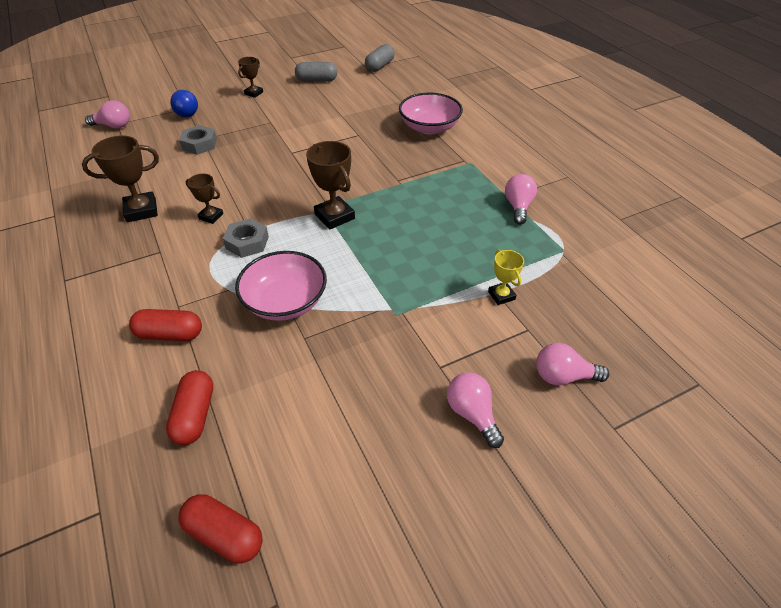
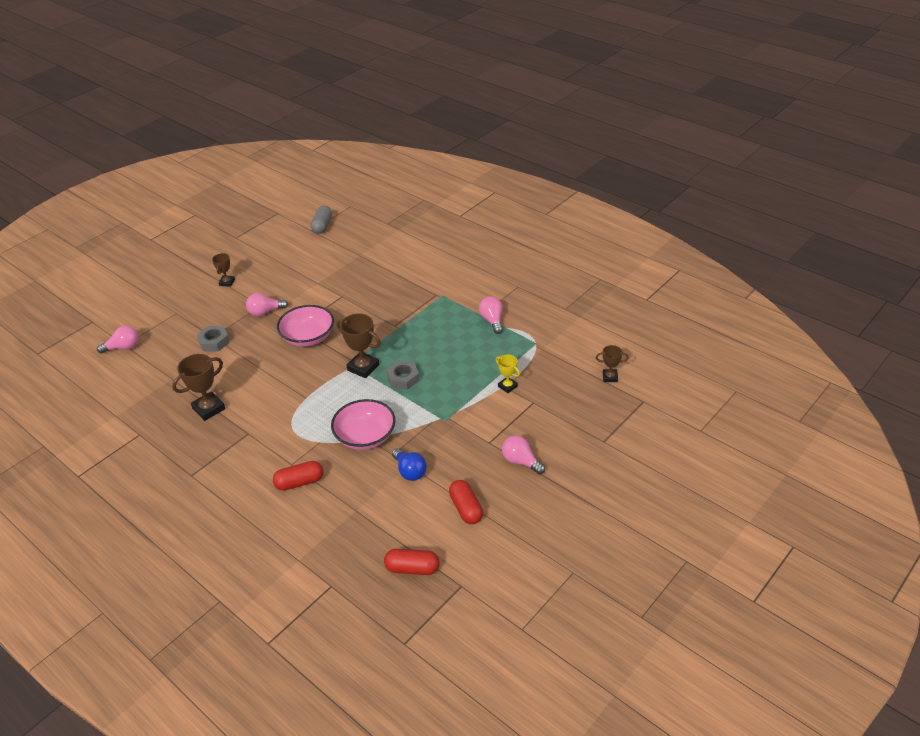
camera: 20 degrees left, 5 degrees down
red capsule [166,370,213,445] -> red capsule moved to [449,480,483,524]
blue light bulb [170,90,198,117] -> blue light bulb moved to [392,448,427,481]
brown trophy [186,174,223,224] -> brown trophy moved to [596,345,628,382]
grey nut [223,218,269,258] -> grey nut moved to [386,360,419,390]
grey capsule [295,62,337,82] -> none
pink bowl [399,93,463,135] -> pink bowl moved to [277,305,334,347]
pink light bulb [536,343,609,385] -> pink light bulb moved to [246,293,288,316]

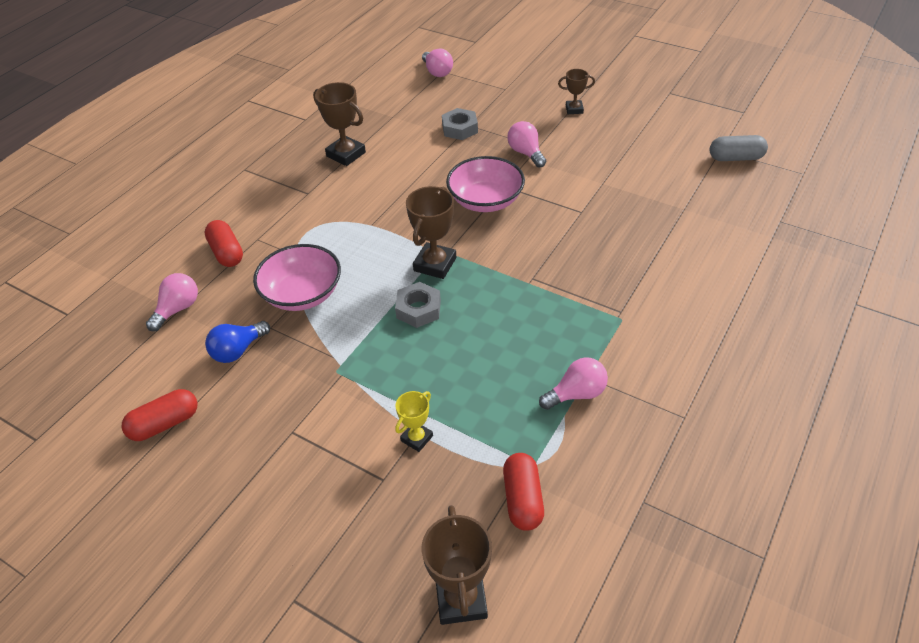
camera: 80 degrees right, 5 degrees up
red capsule [384,549,439,575] -> red capsule moved to [503,453,544,531]
pink light bulb [502,435,545,475] -> pink light bulb moved to [146,273,198,332]
brown trophy [596,345,628,382] -> brown trophy [422,505,492,625], size x1.70

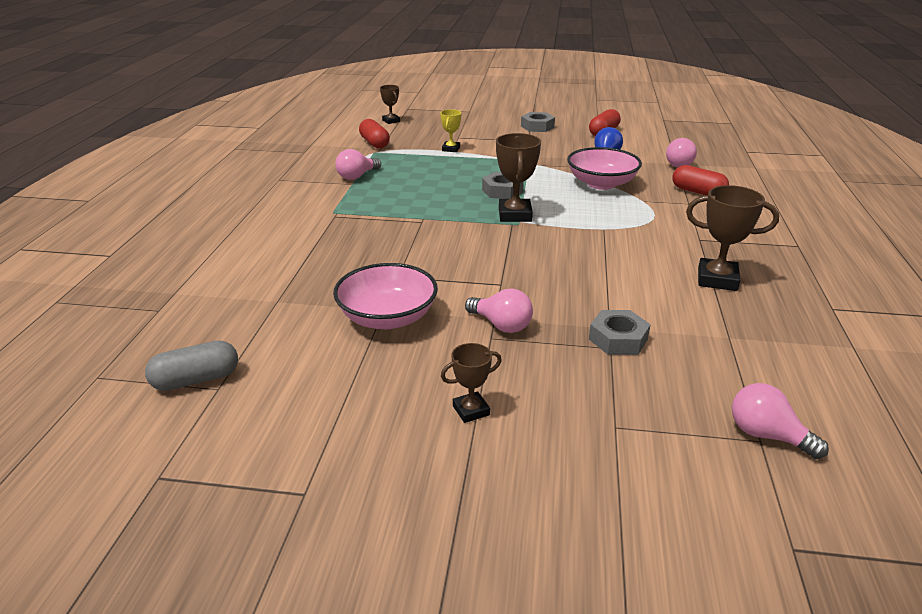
camera: 155 degrees right, 15 degrees down
brown trophy [422,505,492,625] -> brown trophy [380,85,400,124], size x0.59
pink bowl [446,156,525,212] -> pink bowl moved to [333,263,438,329]
none -> grey nut [521,112,555,132]

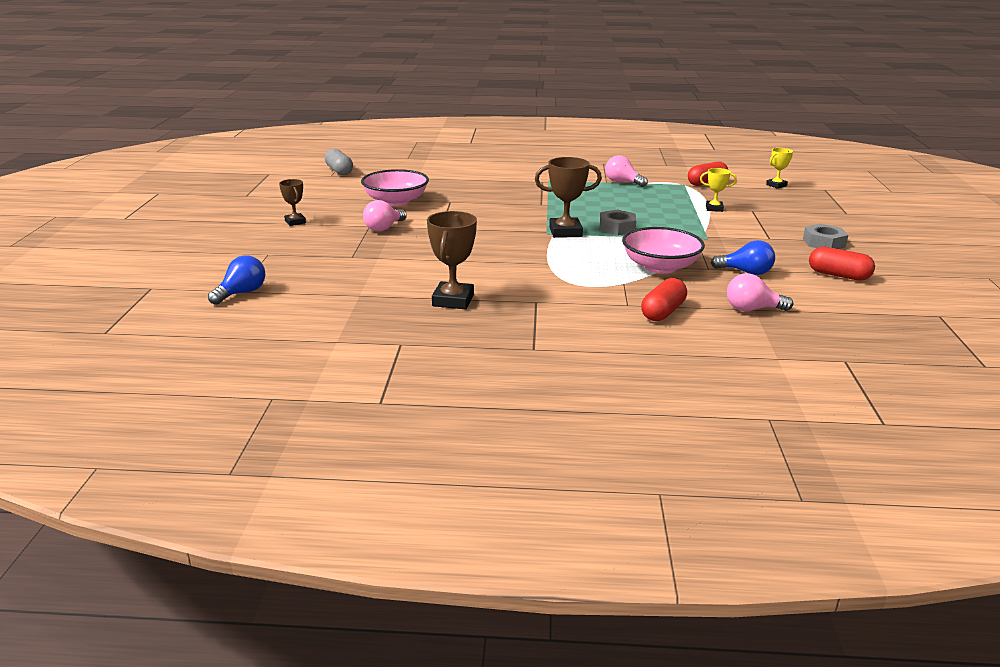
camera: 85 degrees right, 5 degrees down
brown trophy [380,85,400,124] -> yellow trophy [766,148,793,189]
grey nut [589,310,651,355] -> none
pink light bulb [732,383,829,459] -> blue light bulb [208,255,266,305]

